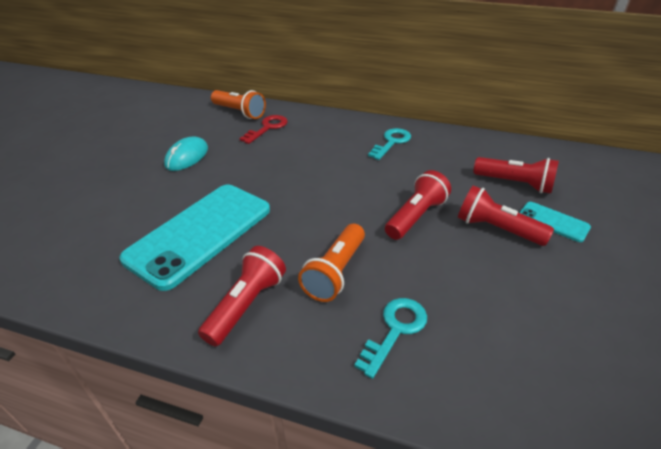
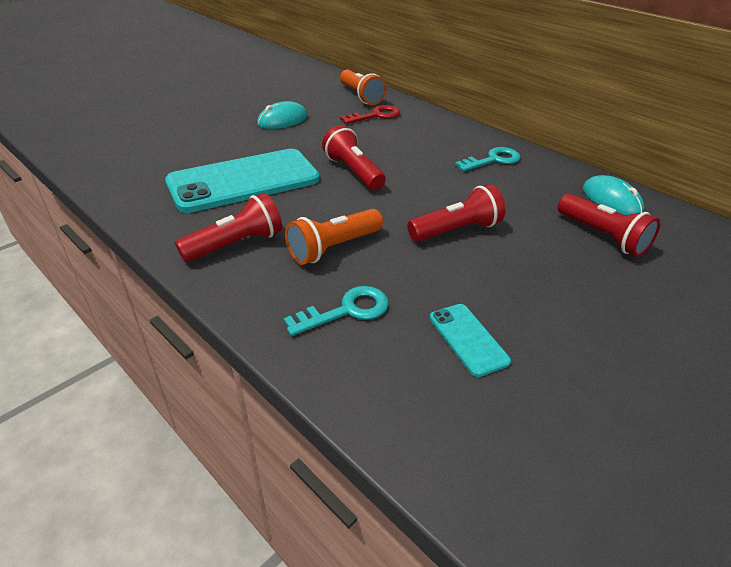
camera: 25 degrees right, 0 degrees up
red flashlight [458,185,554,246] -> red flashlight moved to [322,125,386,190]
turquoise phone [519,202,591,242] -> turquoise phone moved to [430,304,511,377]
none -> turquoise mouse [583,175,644,215]

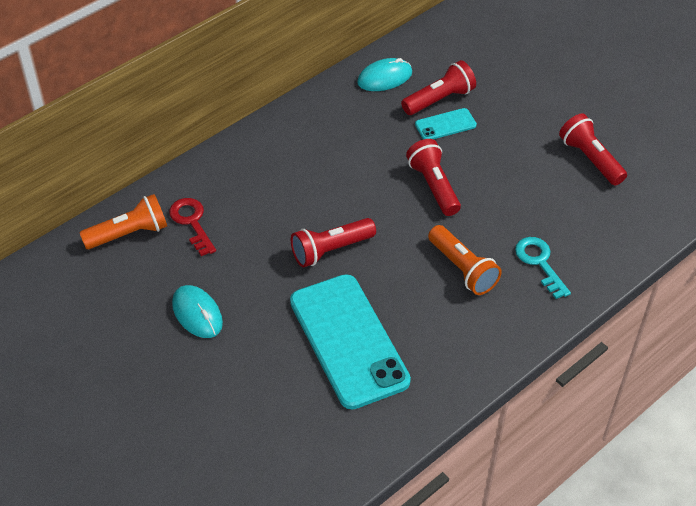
camera: 85 degrees left, 10 degrees up
red flashlight [175,193,282,262] -> red flashlight moved to [559,113,627,186]
turquoise phone [430,304,511,377] -> turquoise phone moved to [415,108,477,139]
turquoise key [455,147,520,171] -> none

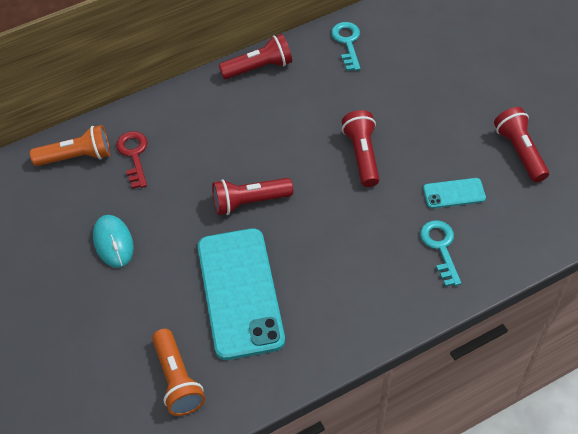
camera: 15 degrees right, 5 degrees up
turquoise mouse [357,58,412,91] -> turquoise key [331,22,360,71]
red flashlight [401,60,476,115] -> red flashlight moved to [219,34,292,79]
turquoise phone [415,108,477,139] -> turquoise phone moved to [423,178,486,208]
orange flashlight [428,225,502,295] -> orange flashlight moved to [152,329,205,416]

